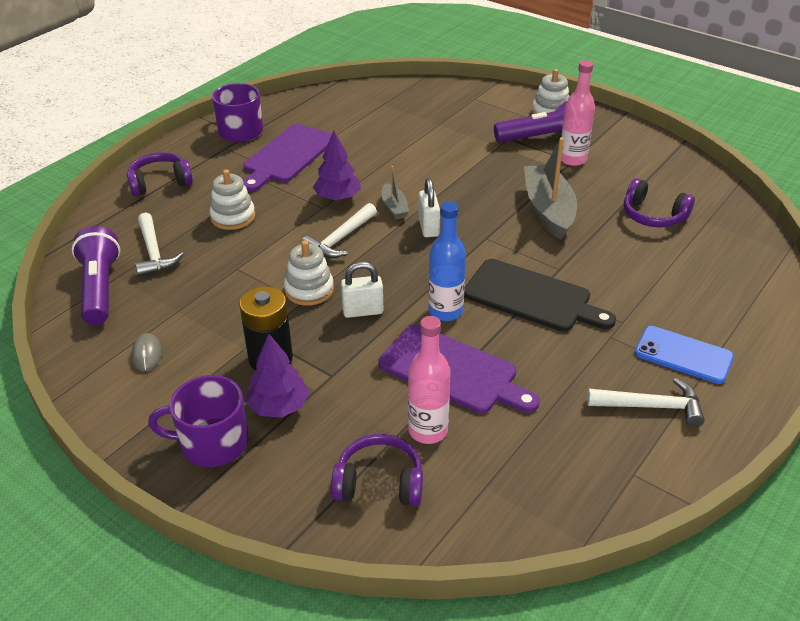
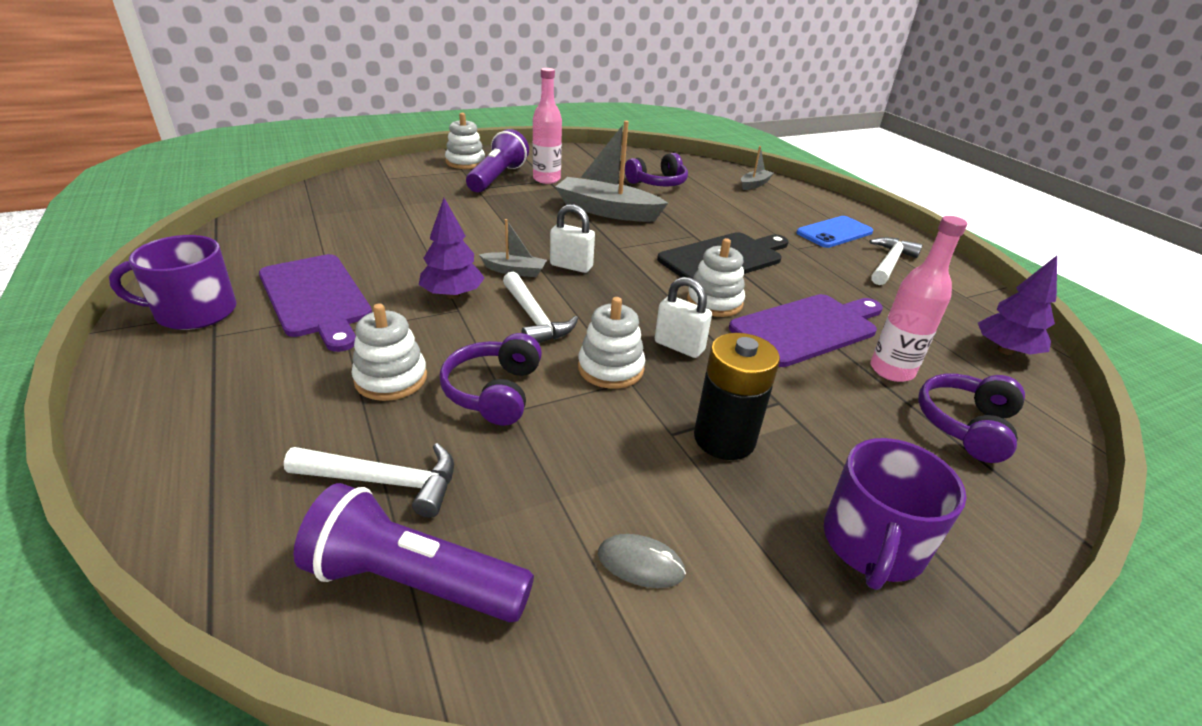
camera: 65 degrees left, 5 degrees down
purple headphones [127,152,193,196] -> purple headphones moved to [439,333,542,426]
purple tree [246,334,309,418] -> purple tree moved to [978,256,1057,355]
white padlock [341,262,384,318] -> white padlock turned 75 degrees counterclockwise [655,277,712,358]
blue bottle [428,202,466,321] -> white stacking toy [687,238,745,317]
none -> grey boat [741,146,774,190]

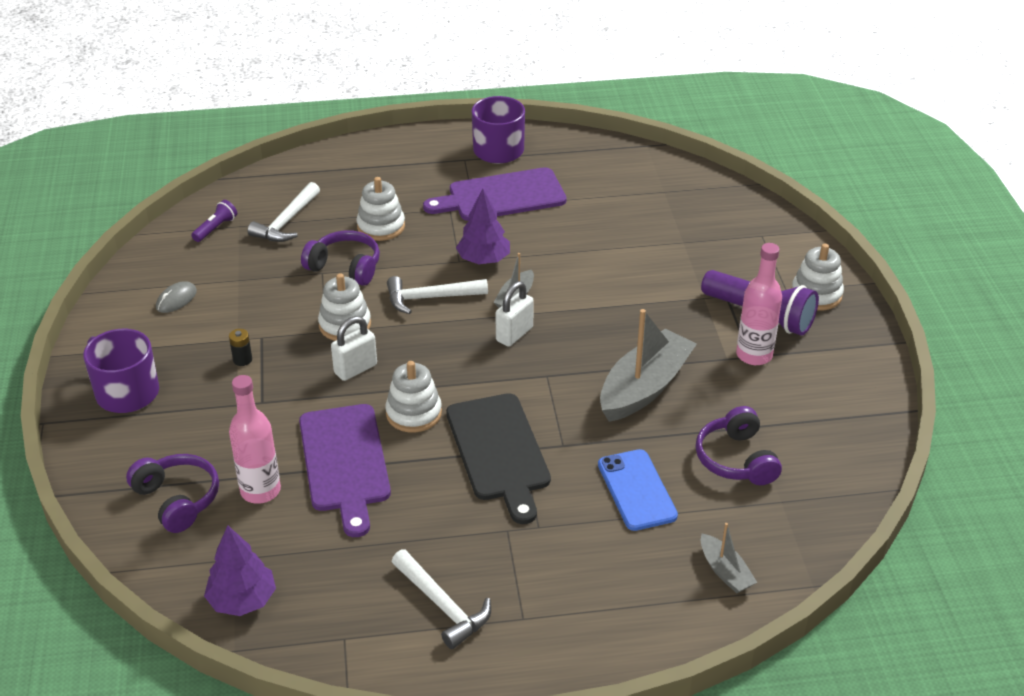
camera: 110 degrees right, 5 degrees up
purple flashlight [293,483,534,623] -> purple flashlight [191,200,237,242], size x0.49
black battery [694,333,780,460] -> black battery [229,329,252,366], size x0.43
blue phone [796,216,873,248] -> blue phone moved to [598,449,678,531]

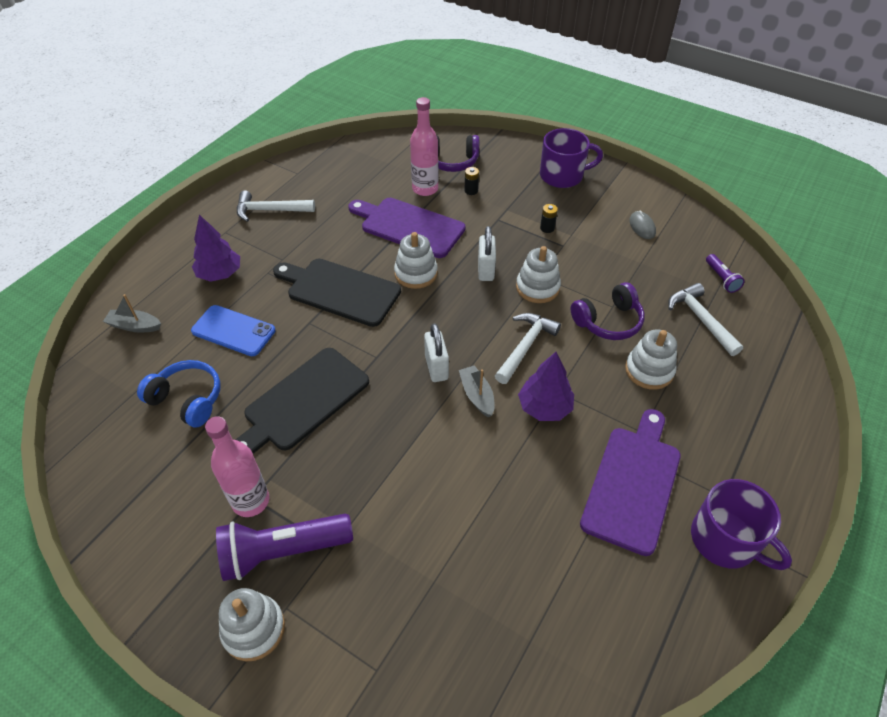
camera: 130 degrees right, 10 degrees up
purple tree [204,525,276,616] -> purple tree moved to [192,215,240,282]
grey boat [600,309,697,422] -> black cutting board [235,348,369,454]
purple headphones [695,406,782,485] -> blue headphones [137,360,221,427]
none -> black battery [465,167,479,195]

